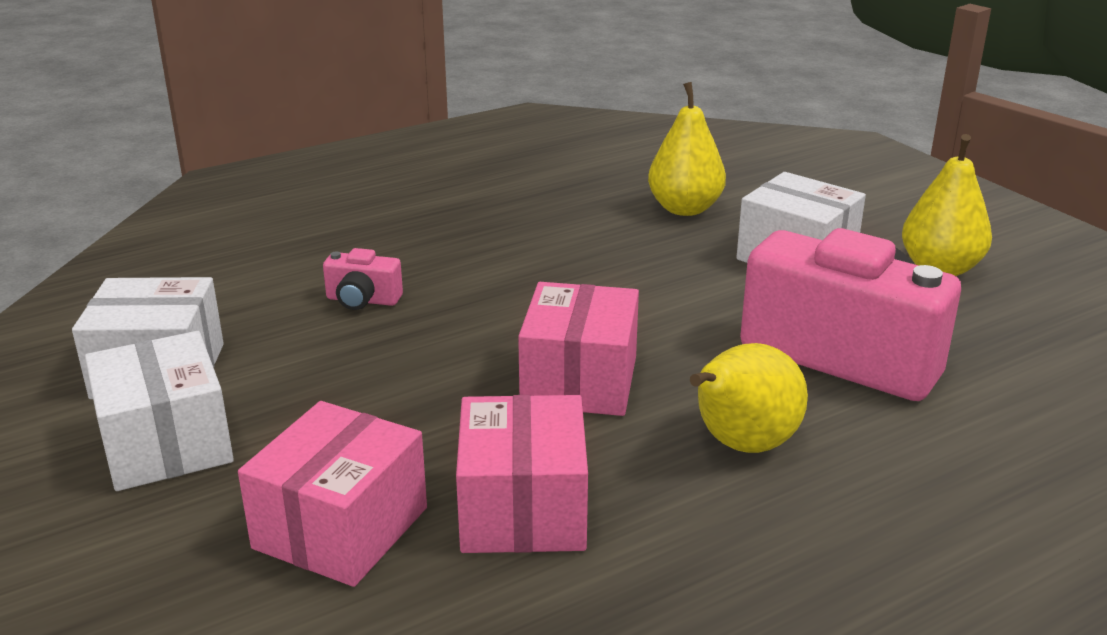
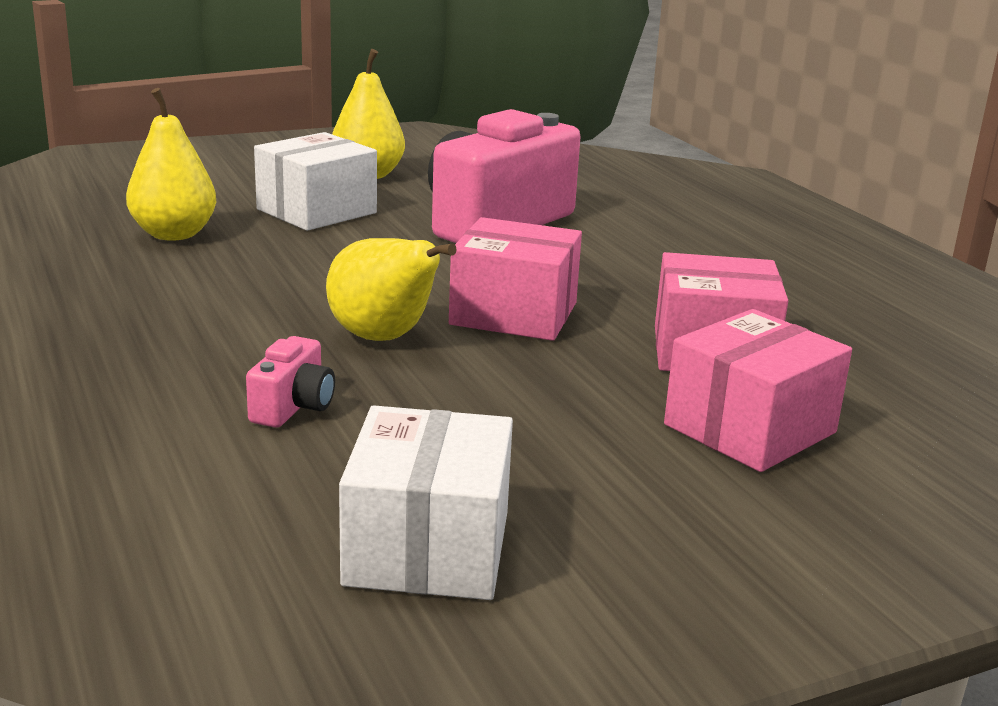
camera: 85 degrees left, 5 degrees down
white box [85,331,234,491] -> none
pink box [238,401,427,587] -> pink box turned 75 degrees counterclockwise [664,309,852,472]
yellow pear [690,343,808,453] -> yellow pear moved to [326,238,457,341]

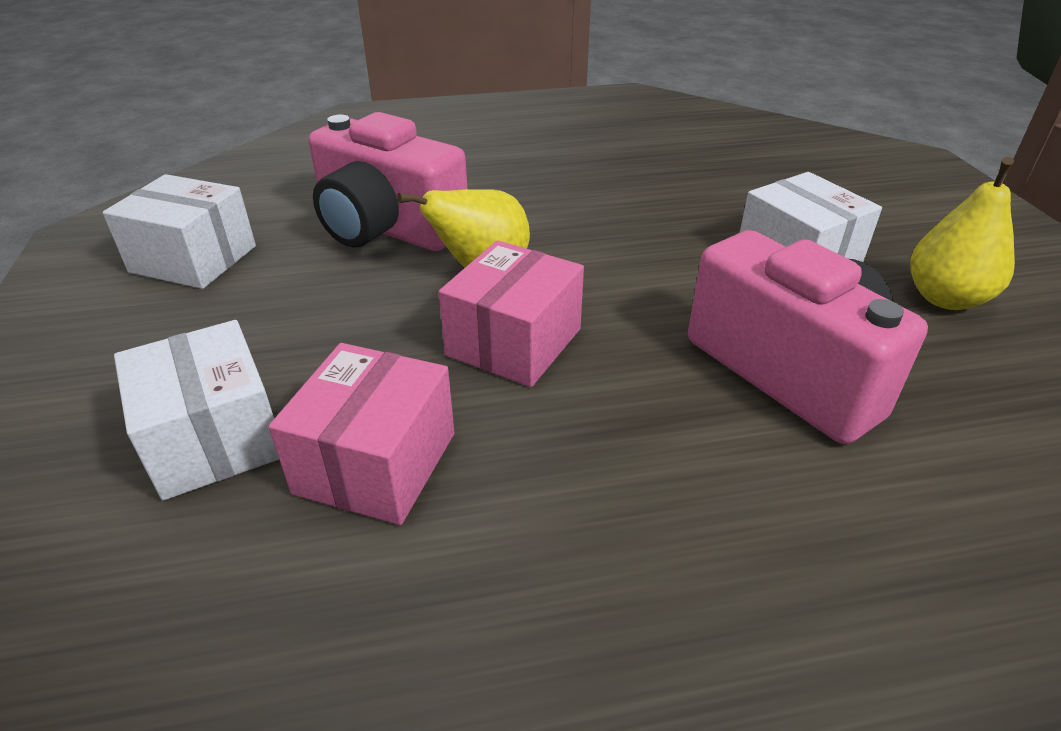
camera: 105 degrees right, 15 degrees up
yellow pear [126,88,216,241] -> none
pink camera [246,336,335,428] -> pink camera [308,112,467,251], size x2.40
pink box [664,309,852,472] -> white box [114,320,279,501]

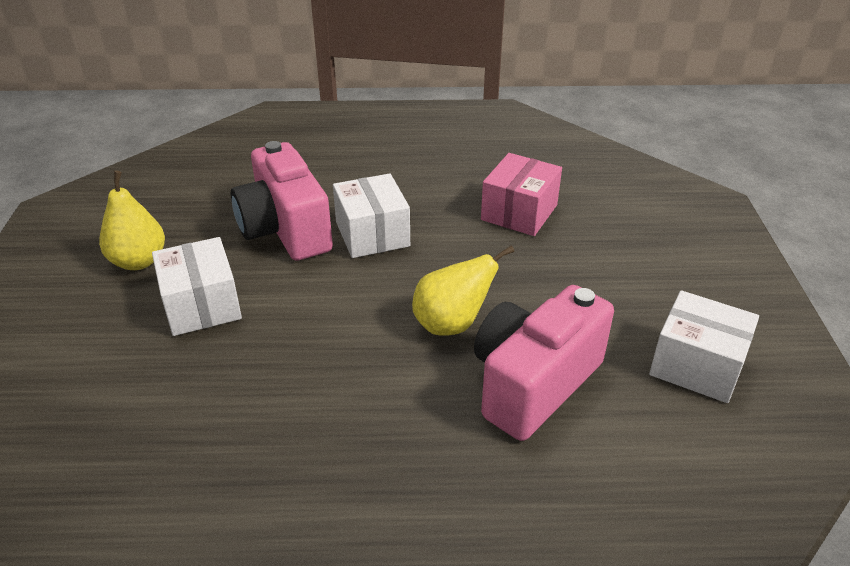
camera: 170 degrees left, 0 degrees up
white box [114,320,279,501] -> white box moved to [333,173,410,258]
pink camera [308,112,467,251] -> pink camera turned 90 degrees counterclockwise [474,285,614,441]
pink box [439,240,584,387] -> none

